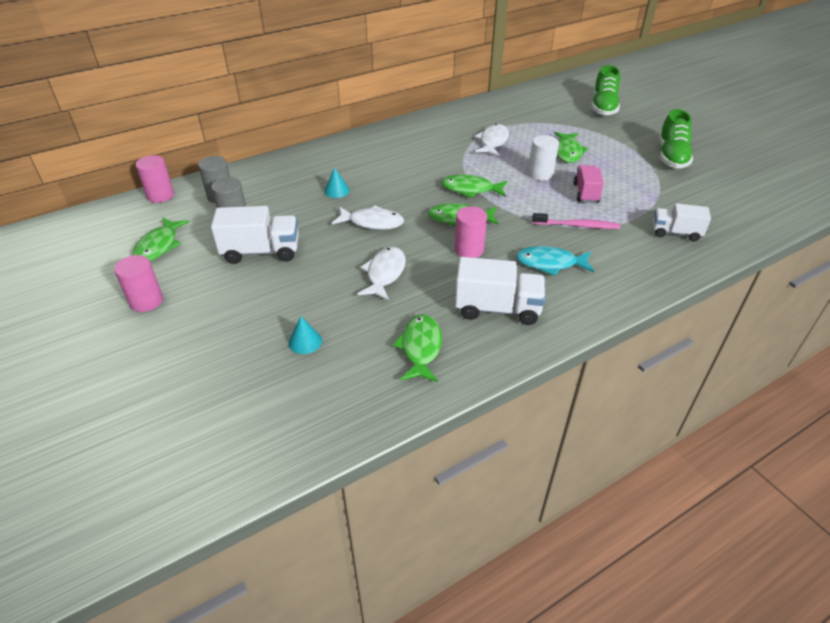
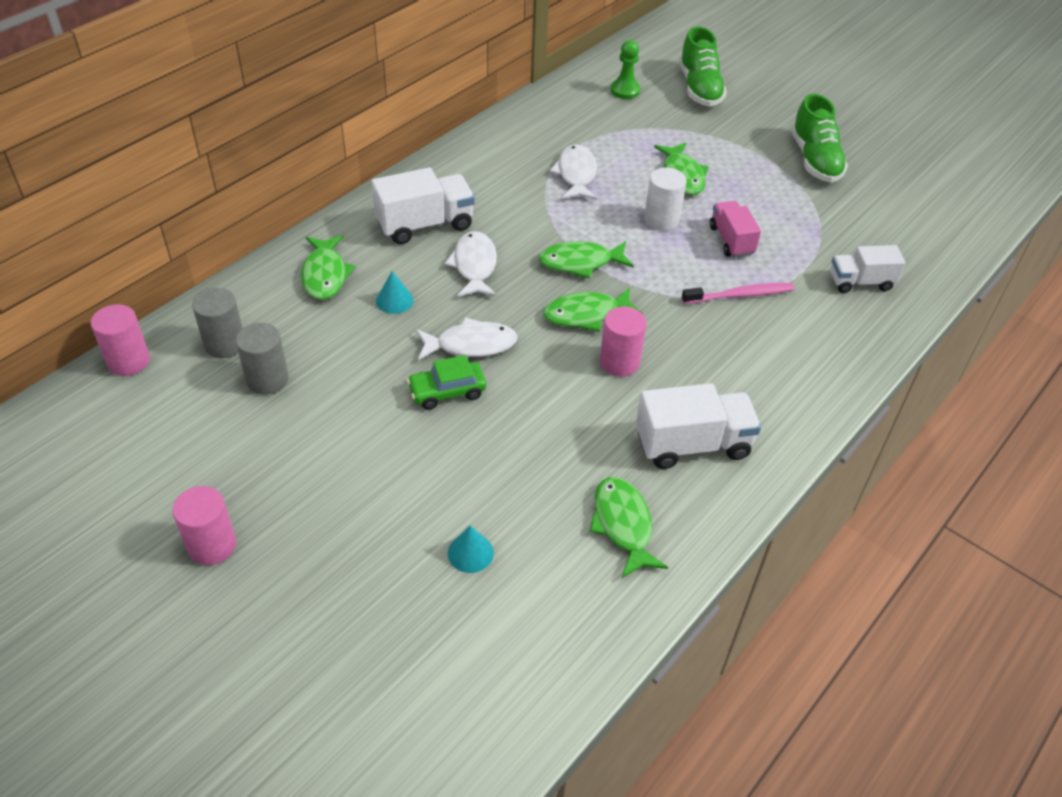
camera: 20 degrees left, 5 degrees up
green fish [133,217,189,261] -> green fish moved to [301,235,356,300]
white truck [211,206,299,264] -> white truck moved to [371,167,475,244]
white fish [358,247,406,300] -> white fish moved to [444,231,497,297]
turquoise fish [516,246,594,276] -> none
none -> green car [407,355,486,410]
none -> green pawn [611,40,640,99]

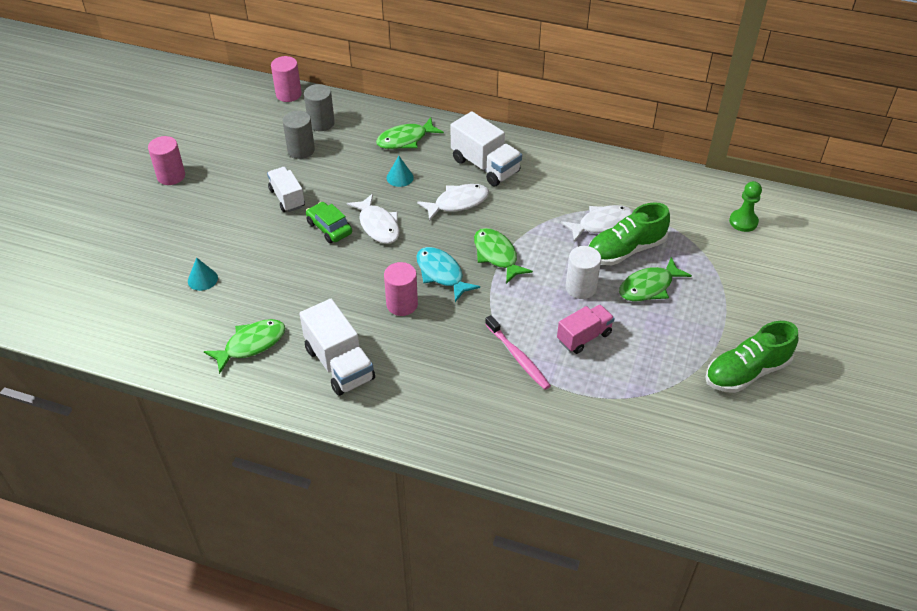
camera: 70 degrees right, 0 degrees up
green fish [543,287,643,332] -> turquoise fish [416,247,480,302]
green shoe [679,26,727,107] -> green shoe moved to [588,202,670,265]
white truck [830,245,906,293] -> white truck moved to [267,167,305,212]

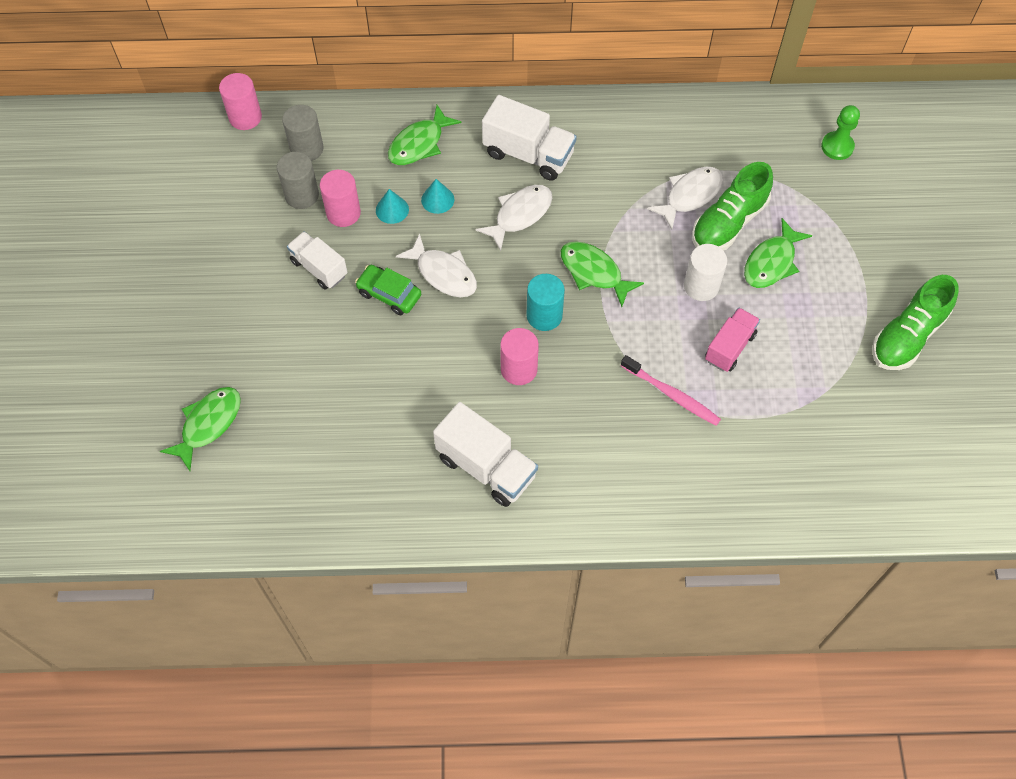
camera: 20 degrees left, 15 degrees up
pink cylinder [148,136,185,185] -> pink cylinder moved to [320,170,361,227]
turquoise cone [188,257,218,291] -> turquoise cone moved to [376,189,409,224]
green fish [204,319,285,374] -> green fish moved to [160,387,241,471]
turquoise fish [416,247,480,302] -> turquoise cylinder [527,274,565,331]

